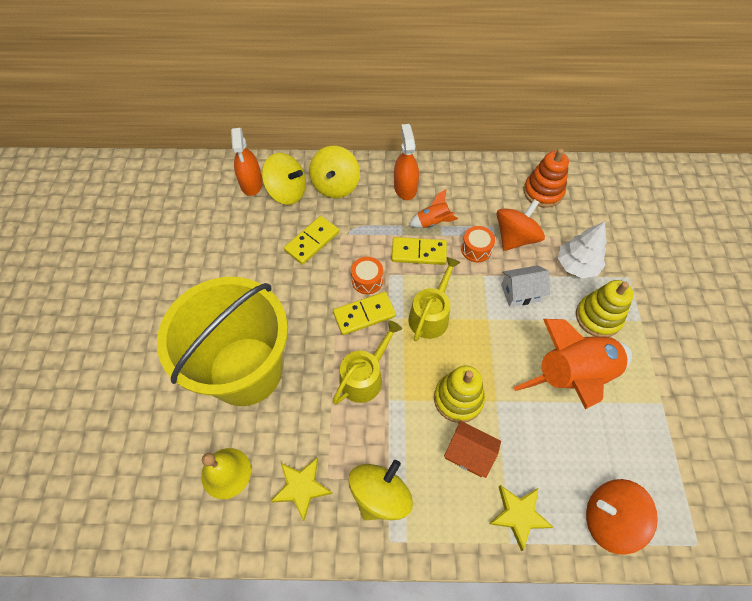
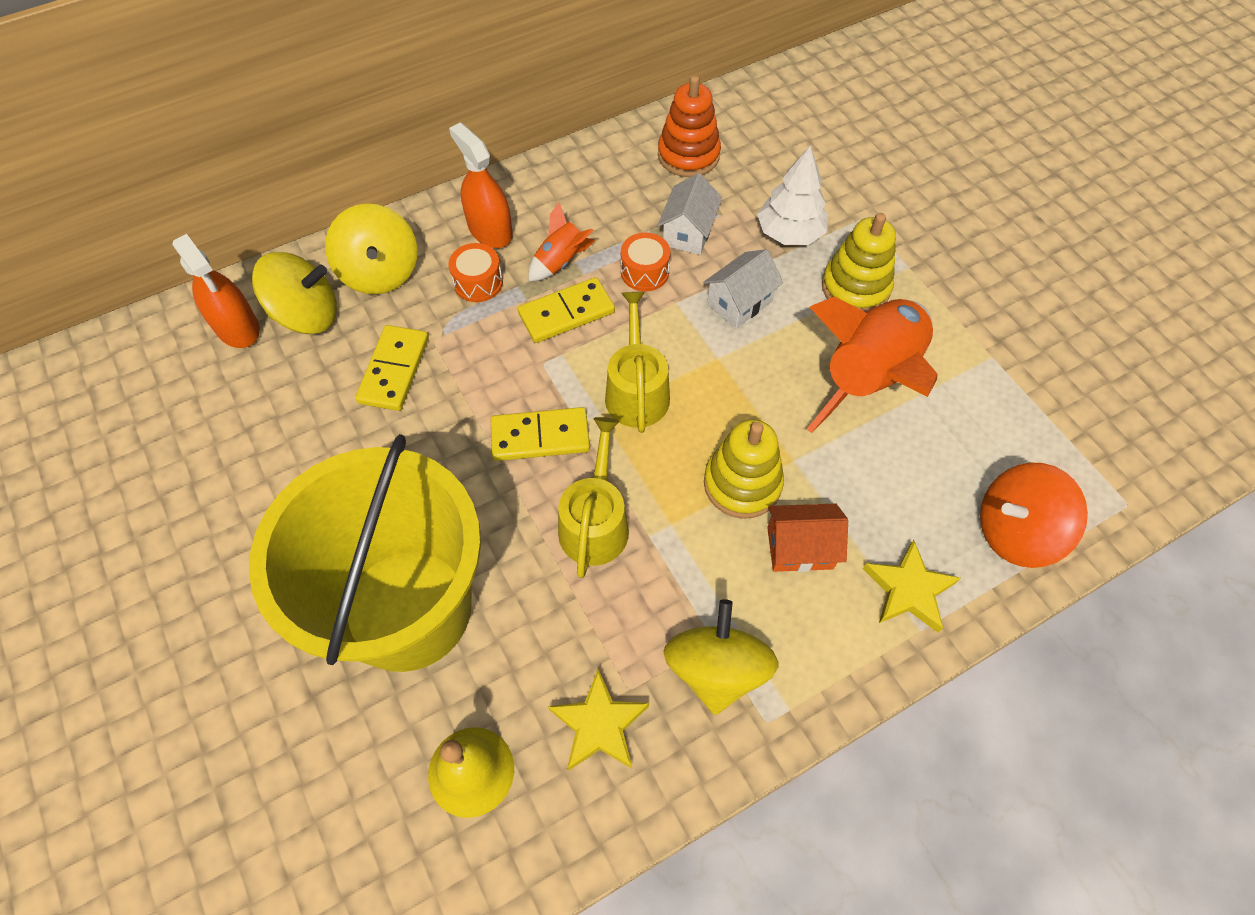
camera: 30 degrees left, 0 degrees up
yellow domino [333,292,396,335] -> yellow domino turned 45 degrees clockwise [491,407,590,461]
orange drum [351,257,383,294] -> orange drum moved to [449,243,503,302]
orange spinning top [497,199,545,251] -> white house [658,173,722,255]

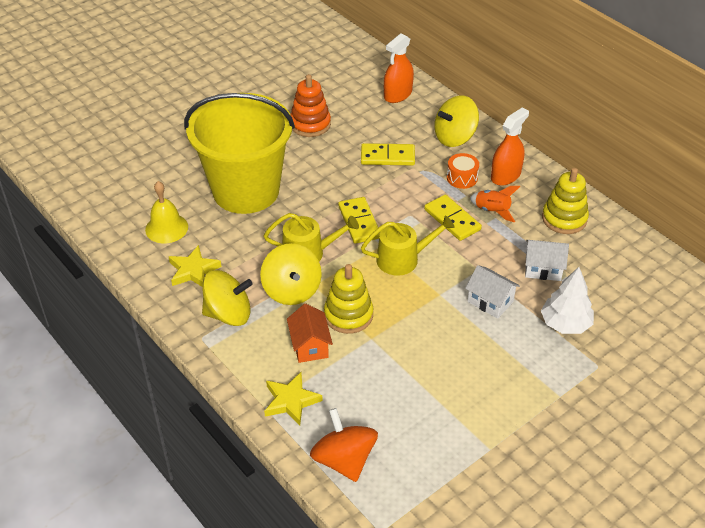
camera: 80 degrees right, 15 degrees down
yellow spinning top [252,252,337,334] -> yellow spinning top moved to [260,243,322,305]
orange drum [621,233,670,291] -> none
orange stacking toy [658,75,721,177] -> orange stacking toy moved to [290,74,331,137]
orange rocket [807,296,937,433] -> none
yellow stacking toy [822,213,896,312] -> yellow stacking toy moved to [542,168,589,234]

